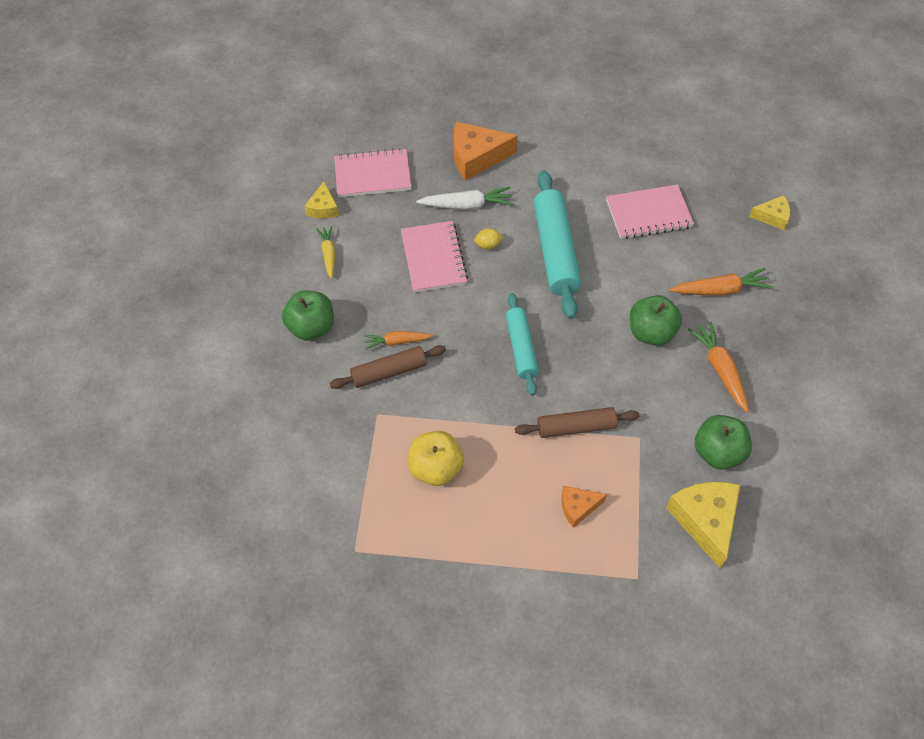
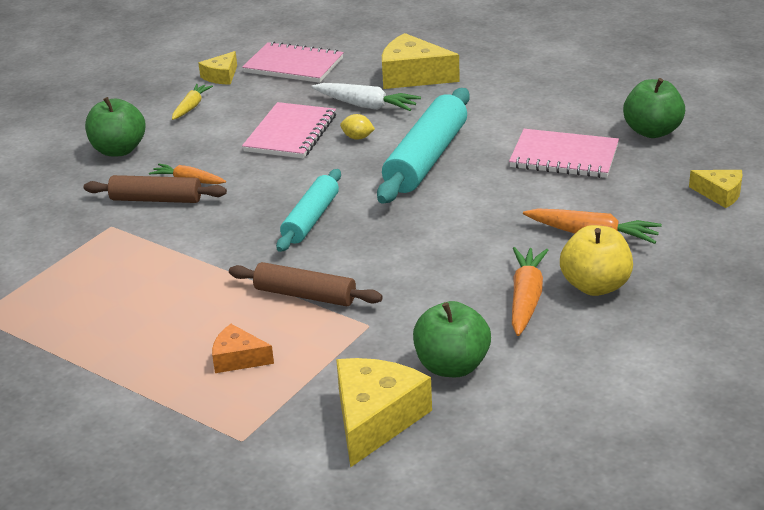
camera: 30 degrees right, 25 degrees down
yellow apple [408,431,464,486] -> yellow apple moved to [560,225,633,296]
orange cheese [453,121,518,181] -> yellow cheese [382,33,460,89]
green apple [630,295,682,346] -> green apple moved to [623,78,685,138]

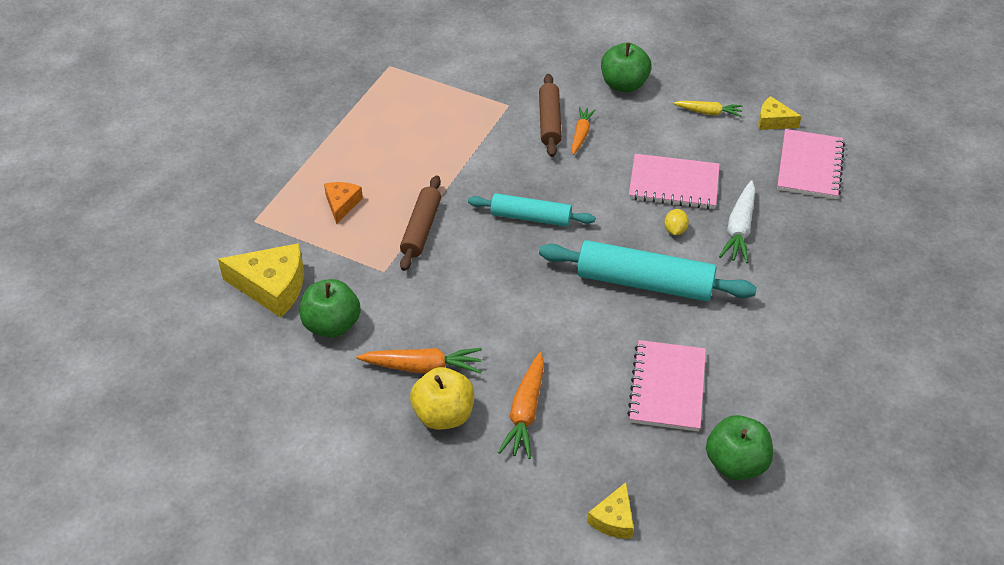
camera: 80 degrees right, 15 degrees up
yellow cheese [382,33,460,89] -> none

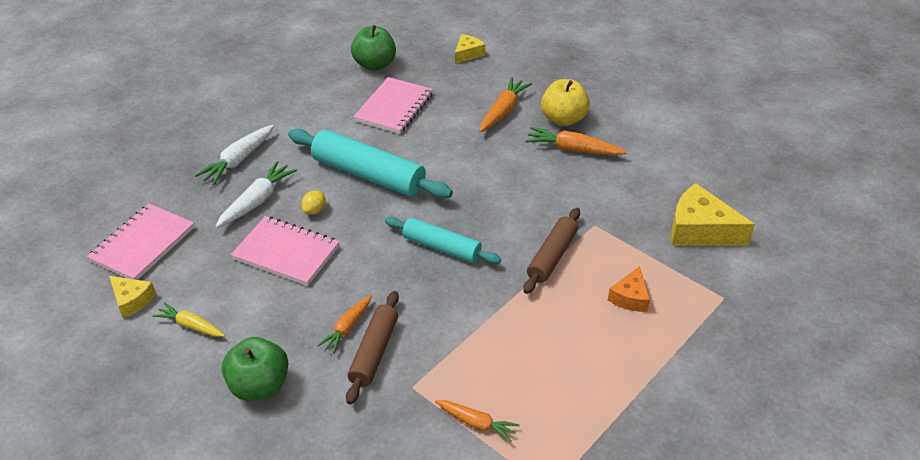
camera: 165 degrees left, 5 degrees down
green apple [300,279,361,338] -> none
none -> white carrot [195,125,274,185]
none -> orange carrot [435,400,520,442]

